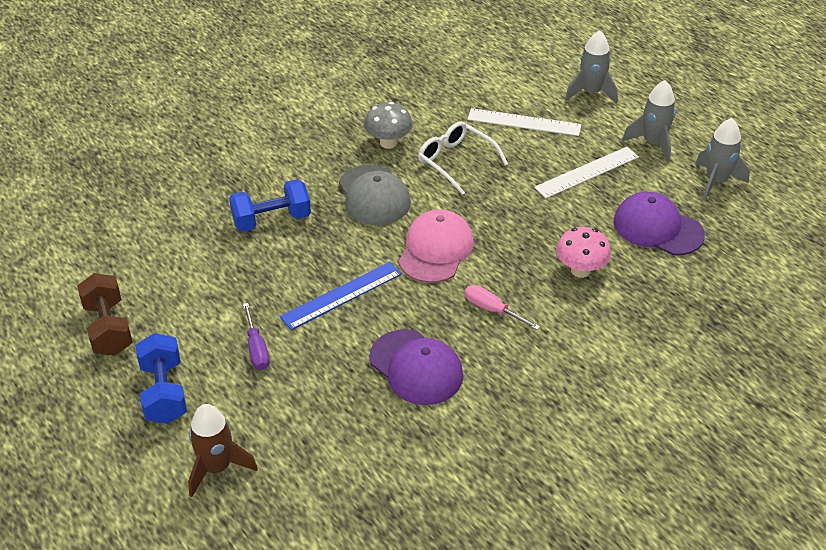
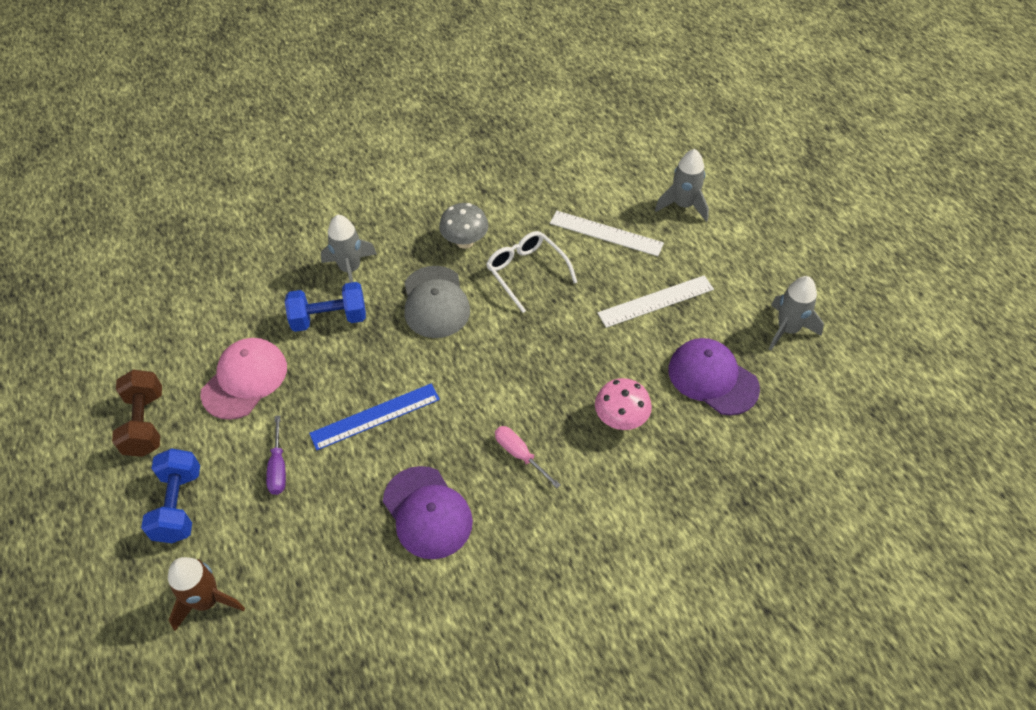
camera: 10 degrees right, 10 degrees up
pink cap [398,209,474,283] -> pink cap moved to [200,338,287,420]
grey rocket [622,80,676,162] -> grey rocket moved to [321,215,377,283]

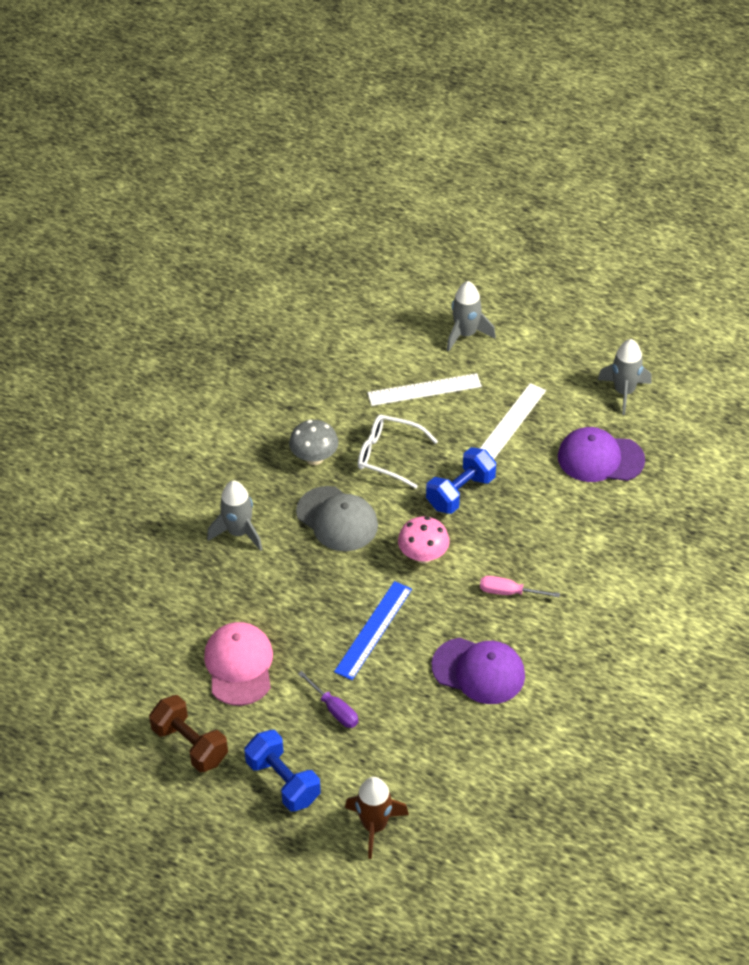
camera: 35 degrees left, 5 degrees down
blue dumbbell [285,282,366,332] -> blue dumbbell moved to [426,447,496,514]
pink mushroom [595,378,652,430] -> pink mushroom moved to [398,517,450,564]

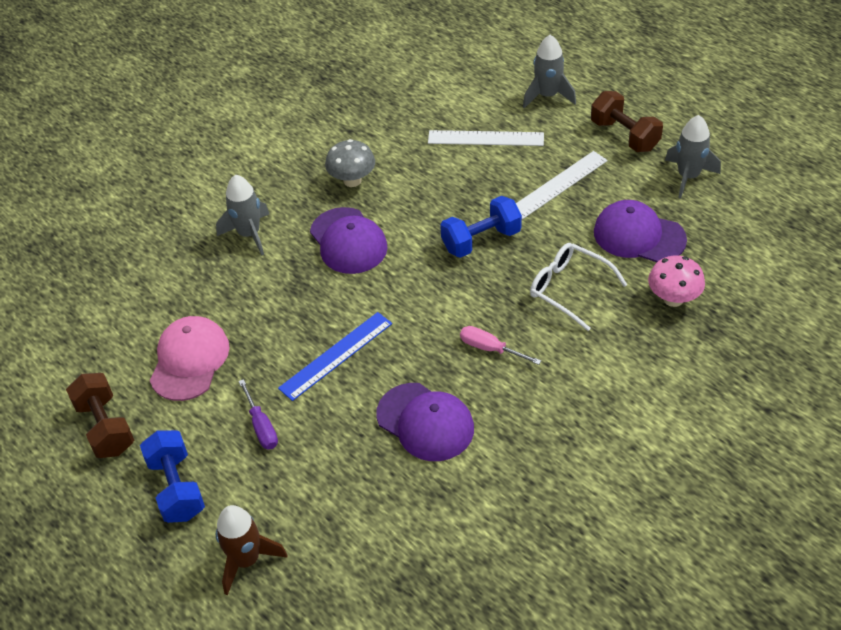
camera: 20 degrees right, 0 degrees up
grey cap [296,486,378,551] -> purple cap [310,207,388,274]
white glasses [358,415,438,489] -> white glasses moved to [530,243,628,331]
pink mushroom [398,517,450,564] -> pink mushroom moved to [648,255,705,307]
none -> brown dumbbell [591,91,663,152]

